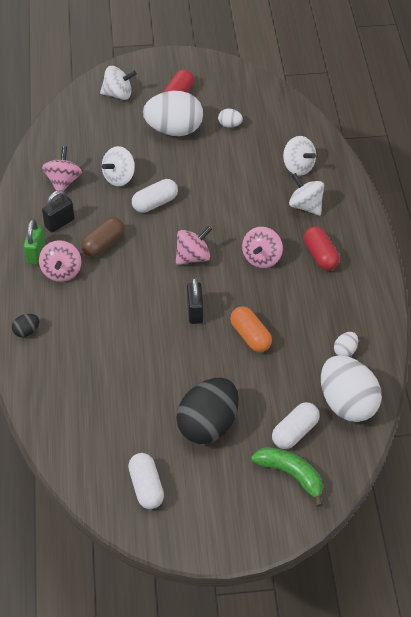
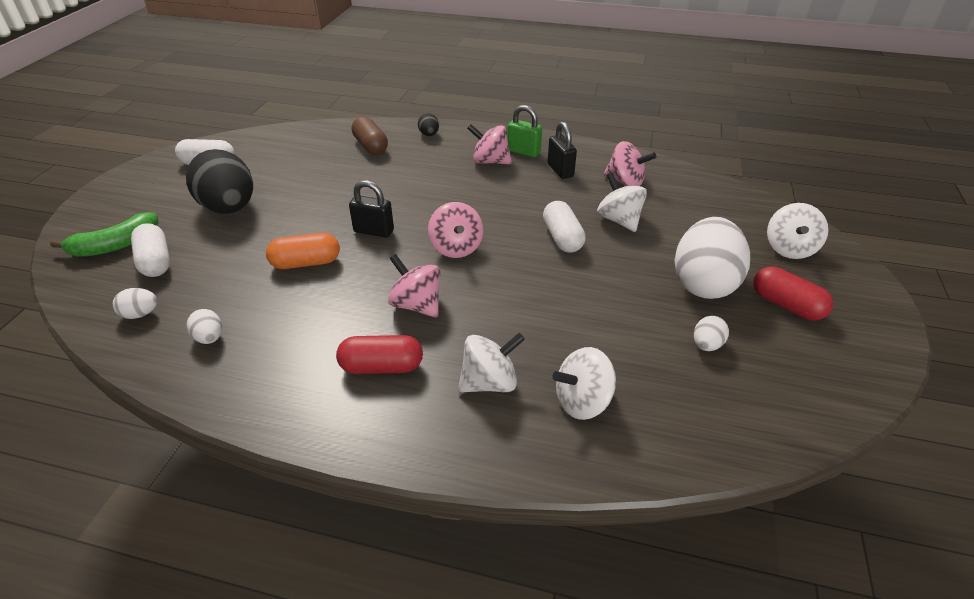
camera: 110 degrees right, 10 degrees down
brown capsule [81,217,124,257] -> brown capsule moved to [351,117,388,155]
white egg [321,355,382,422] -> white egg [113,288,158,319], size x0.42

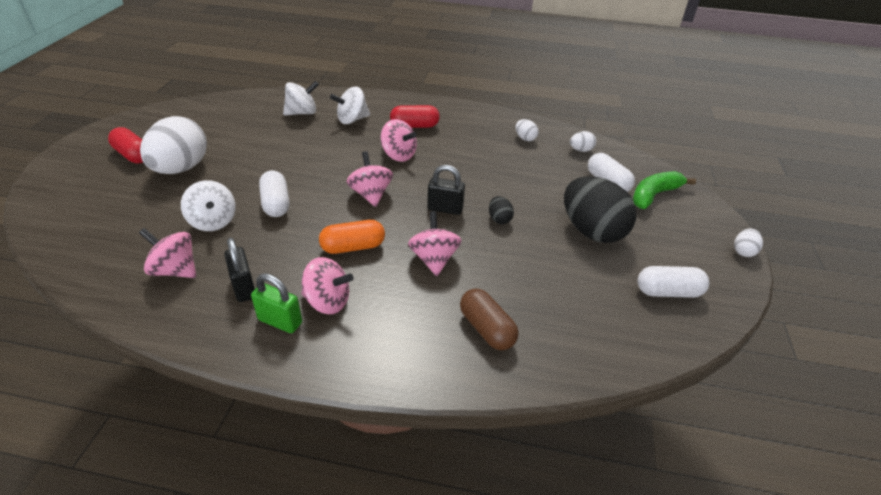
camera: 175 degrees right, 0 degrees up
orange capsule [266,233,340,269] -> orange capsule moved to [319,220,385,254]
black egg [418,113,439,136] -> black egg moved to [489,196,514,224]
white egg [694,316,729,351] -> white egg moved to [734,228,763,257]
white spinning top [767,203,828,259] -> none
none -> pink spinning top [408,211,461,276]

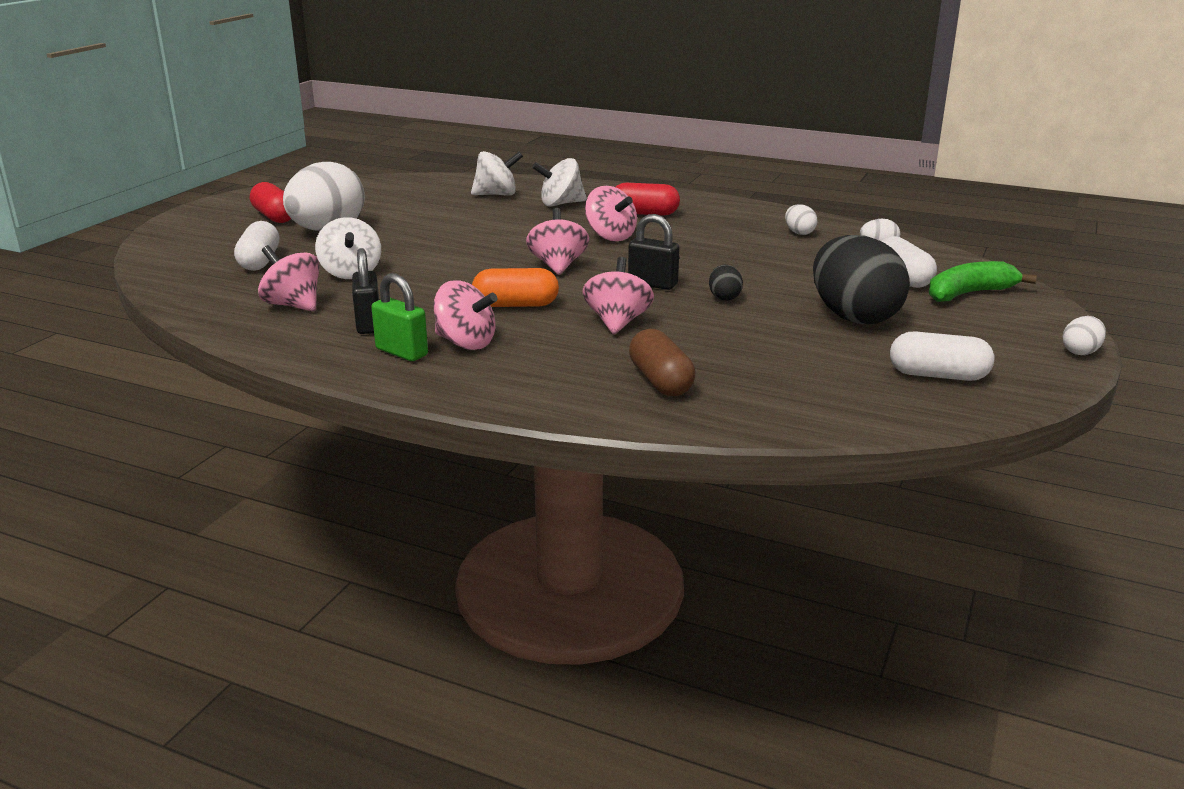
camera: 15 degrees right, 15 degrees down
white capsule [259,170,289,217] -> white capsule moved to [234,221,279,271]

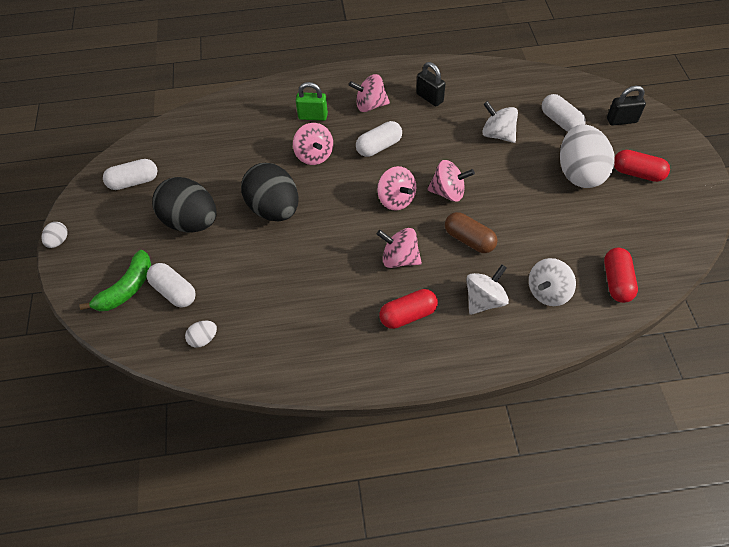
camera: 150 degrees right, 30 degrees up
pink spinning top [258,245,320,312] -> pink spinning top moved to [427,160,475,202]
green padlock [371,273,428,361] -> green padlock moved to [296,82,328,121]
orange capsule [472,268,559,307] -> white capsule [356,121,402,157]
black padlock [628,214,679,290] -> black padlock moved to [607,86,646,126]
brown capsule [629,329,696,396] -> brown capsule moved to [445,212,497,253]
black egg [709,265,743,301] -> black egg [241,163,298,221], size x2.37
white egg [785,204,818,235] -> none
none -> red capsule [604,248,638,303]

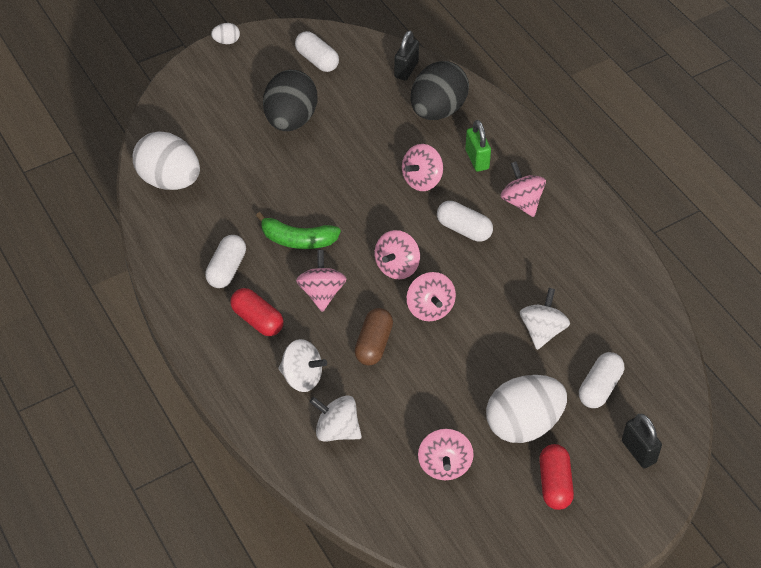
camera: 65 degrees right, 5 degrees down
green banana [79,250,151,311] -> green banana moved to [256,212,341,249]
white capsule [146,263,196,307] -> white capsule moved to [205,235,246,288]
white egg [185,321,217,348] -> white egg [133,131,200,190], size x2.37
black egg [241,163,298,221] -> black egg moved to [411,61,469,120]
black padlock [416,62,446,107] -> black padlock moved to [394,31,419,81]
red capsule [604,248,638,303] -> none
none -> pink spinning top [418,429,474,480]

